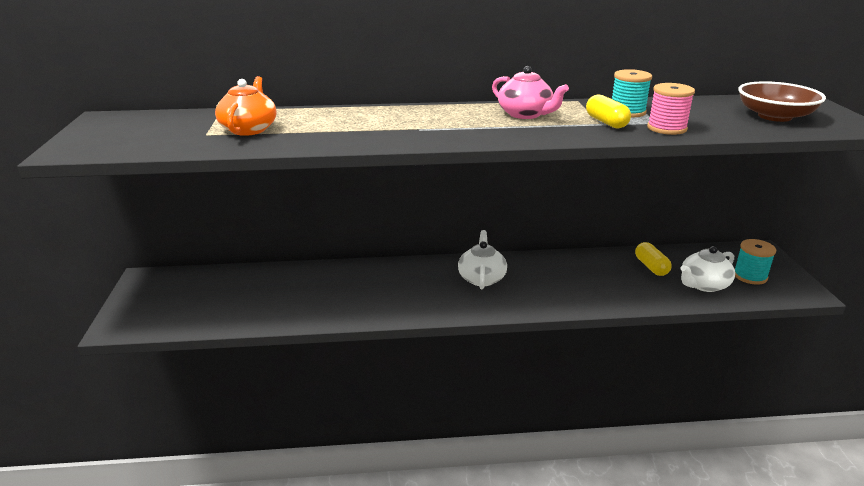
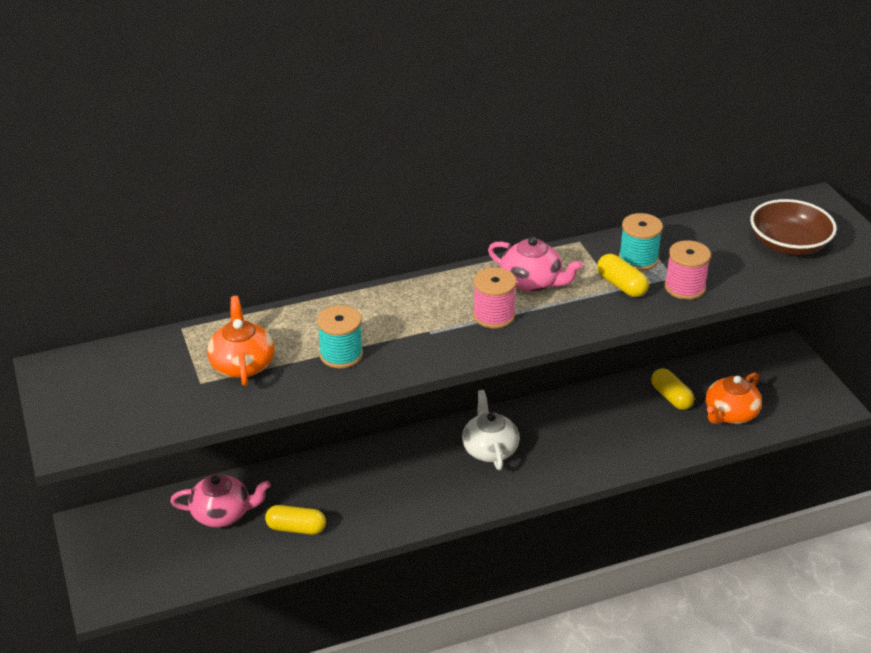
camera: 15 degrees left, 10 degrees up
white teapot [680,246,735,292] -> orange teapot [706,372,762,424]
turquoise spool [735,239,776,285] -> turquoise spool moved to [317,305,363,368]
none -> pink teapot [170,474,271,527]
none -> yellow capsule [265,505,326,535]
none -> pink spool [473,268,517,329]

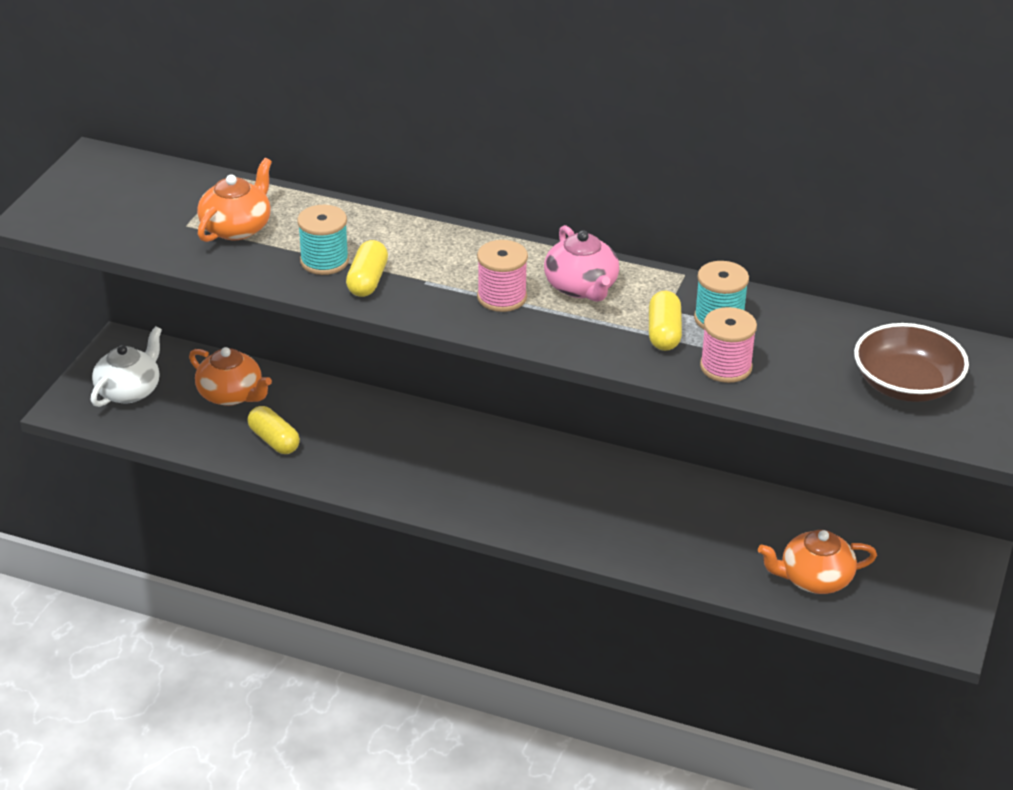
camera: 40 degrees right, 0 degrees up
pink teapot [170,474,271,527] -> orange teapot [189,347,272,406]
white teapot [462,390,520,470] -> white teapot moved to [91,326,162,407]
yellow capsule [651,368,695,410] -> yellow capsule moved to [346,240,388,297]

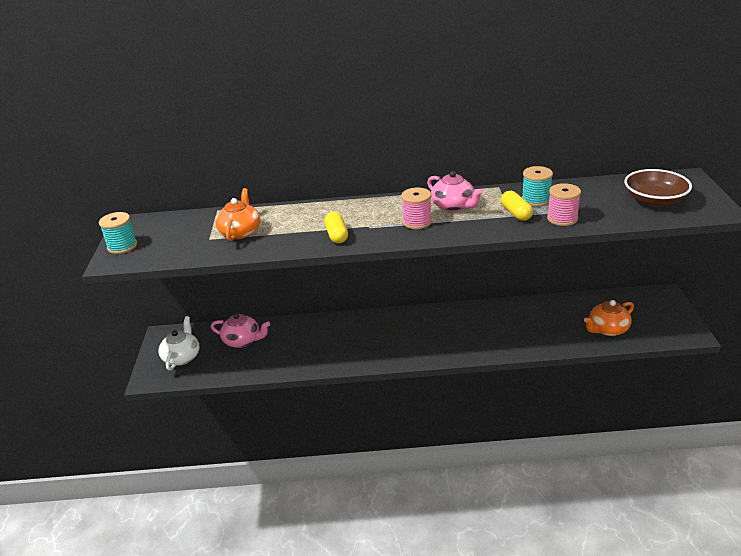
camera: 20 degrees left, 5 degrees down
orange teapot [189,347,272,406] -> pink teapot [211,313,270,348]
yellow capsule [247,406,300,454] -> none
turquoise spool [297,205,349,275] -> turquoise spool moved to [99,212,137,254]

